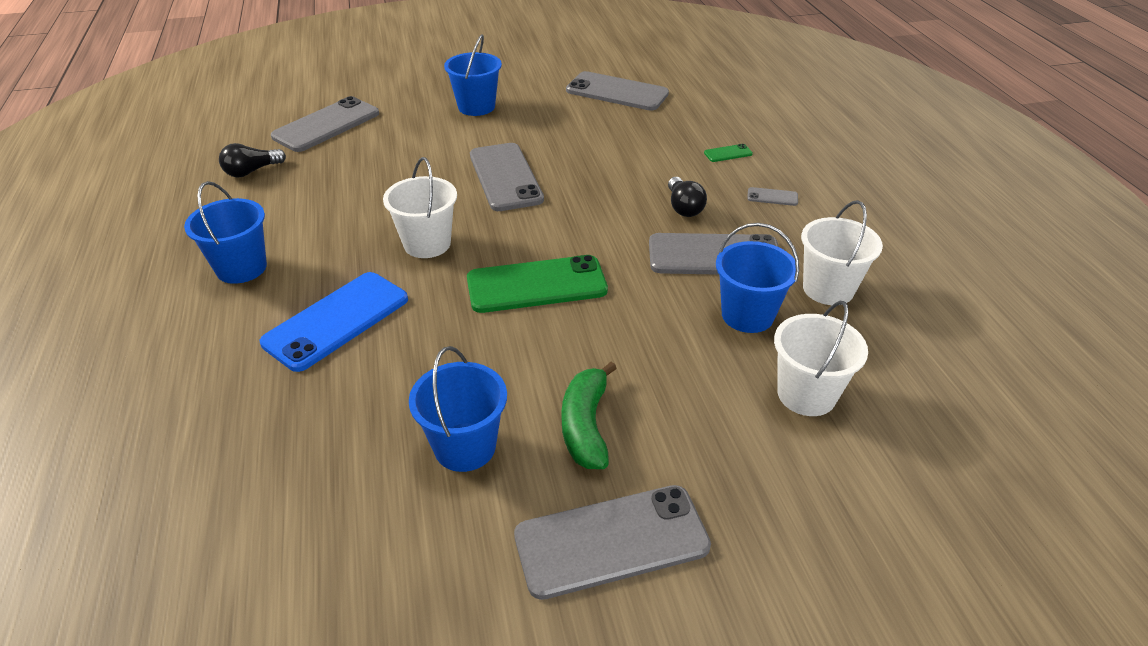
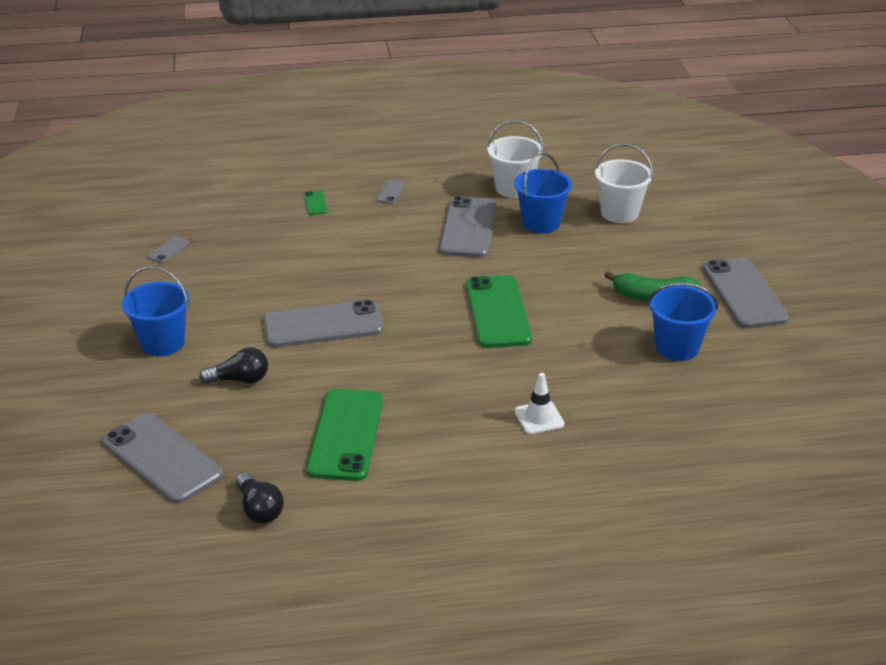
camera: 85 degrees left, 5 degrees down
blue bucket [184,181,267,284] -> none
blue phone [260,272,408,372] -> white traffic cone [514,373,565,434]
white bucket [383,157,457,258] -> none
grey phone [566,71,669,111] -> grey phone [147,236,189,263], size x0.42
black light bulb [668,177,707,217] -> black light bulb moved to [200,347,268,384]
none -> green phone [306,389,383,481]

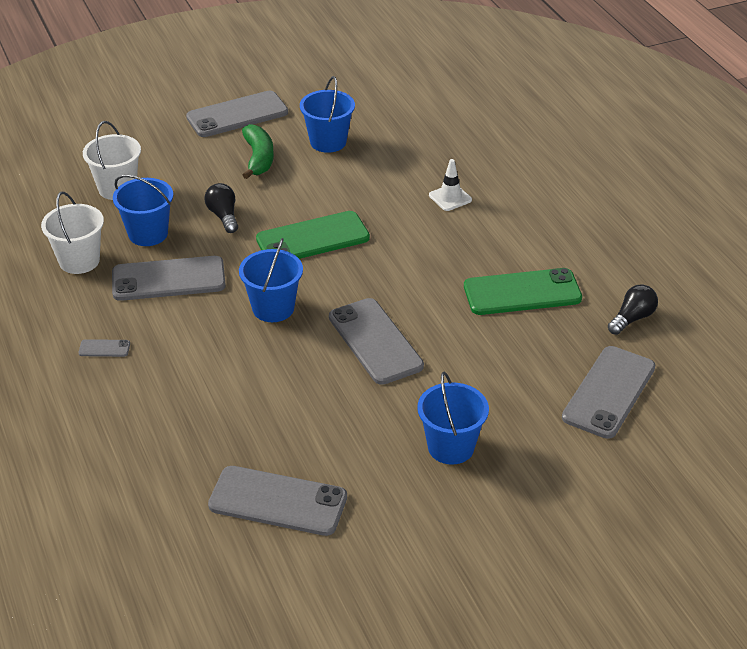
camera: 105 degrees left, 5 degrees up
grey phone [147,236,189,263] -> grey phone [208,466,347,536], size x2.39
black light bulb [200,347,268,384] -> black light bulb moved to [204,183,238,233]
green phone [304,191,328,215] -> none
none -> blue bucket [239,238,303,322]

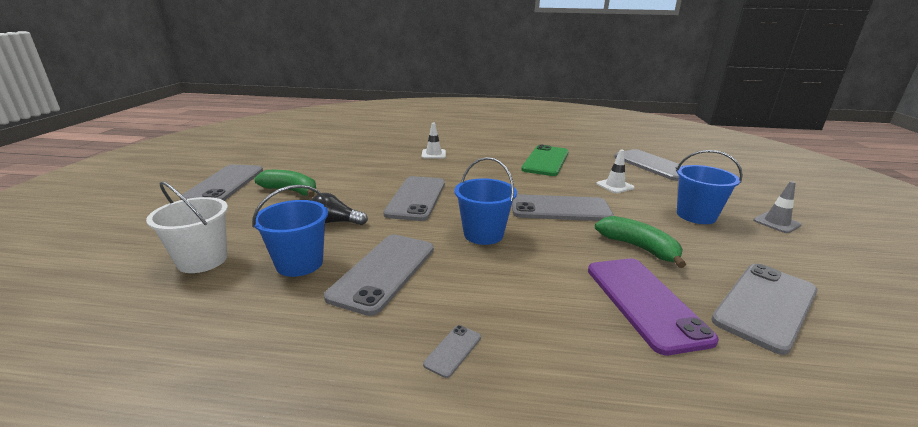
camera: 60 degrees left, 15 degrees down
white bucket [41,192,104,274] -> none
green phone [256,211,370,259] -> grey phone [383,176,445,221]
blue bucket [300,76,355,153] -> none
black light bulb [608,284,658,335] -> none
none -> purple phone [588,258,719,355]
none -> green banana [595,216,686,268]
none -> white traffic cone [597,150,634,193]
none -> grey traffic cone [753,181,802,233]

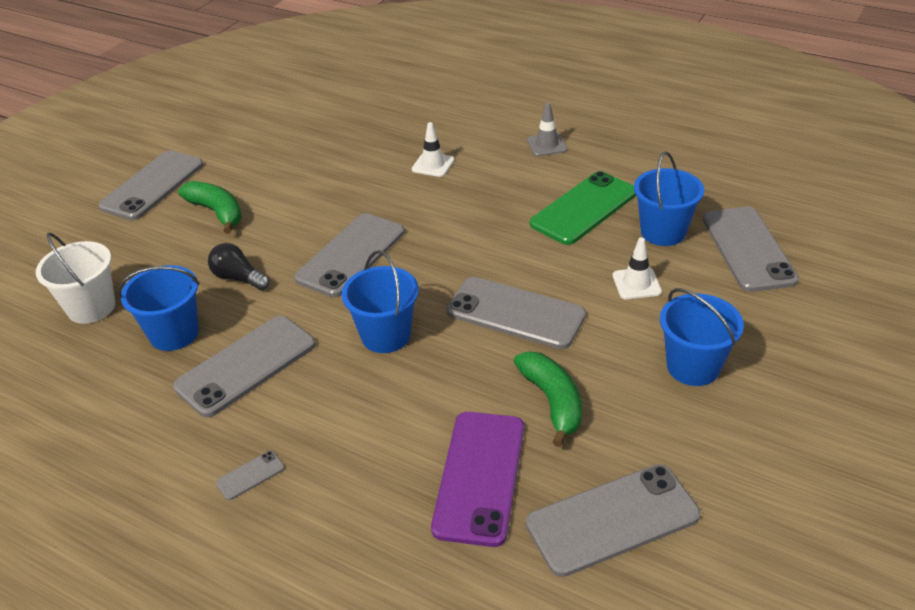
camera: 25 degrees right, 15 degrees up
grey traffic cone [753,181,802,233] -> grey traffic cone moved to [527,103,567,156]
none -> blue bucket [634,151,704,246]

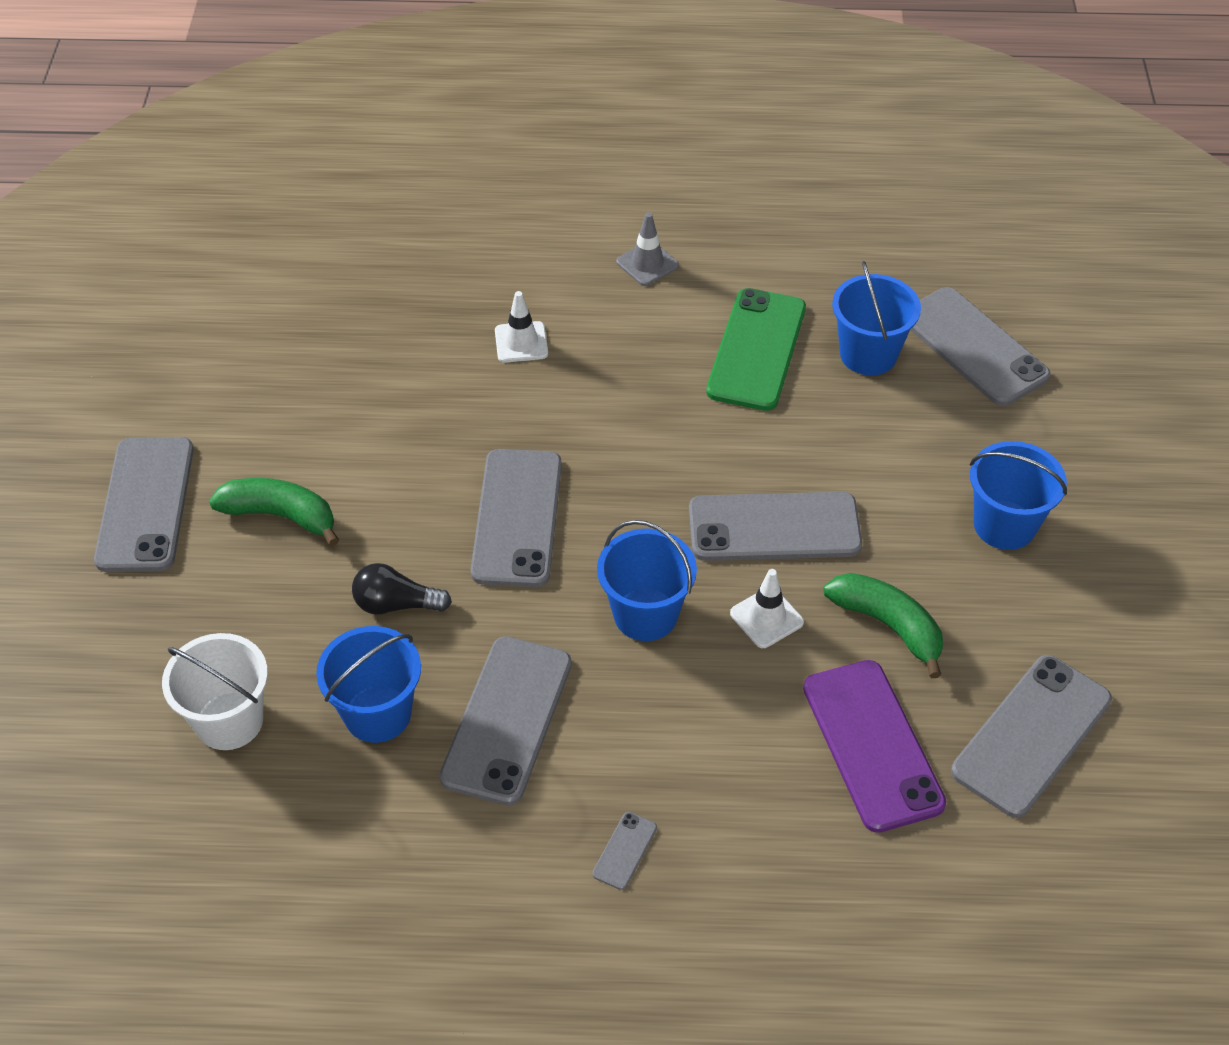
camera: 30 degrees left, 10 degrees up
white traffic cone [613,237,662,299] -> white traffic cone moved to [730,569,804,648]

